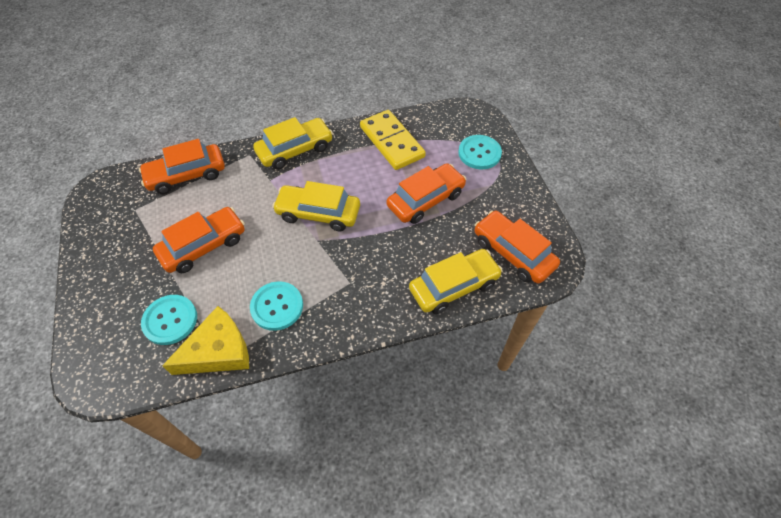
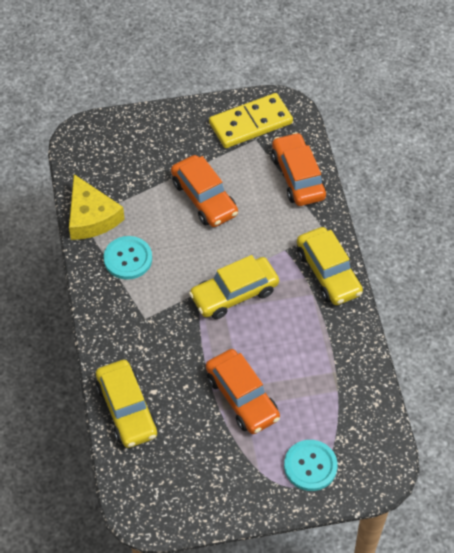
camera: 95 degrees right, 0 degrees up
turquoise button [141,295,197,345] -> none
yellow car [272,181,360,231] -> yellow car turned 135 degrees counterclockwise [189,255,279,319]
yellow domino [360,110,426,170] -> yellow domino moved to [209,93,293,148]
orange car [474,210,560,284] -> none

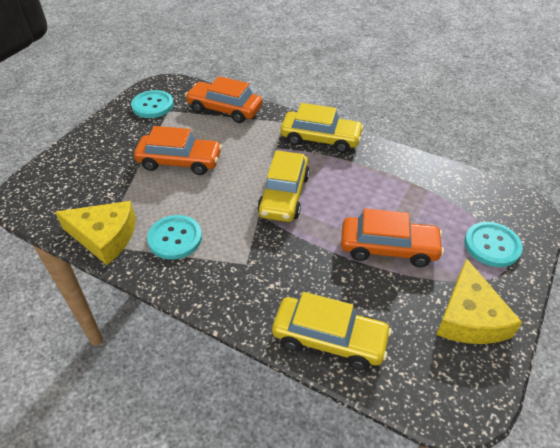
camera: 50 degrees left, 10 degrees down
yellow domino [209,93,293,148] -> turquoise button [131,90,174,118]
none -> yellow cheese [436,258,523,344]

